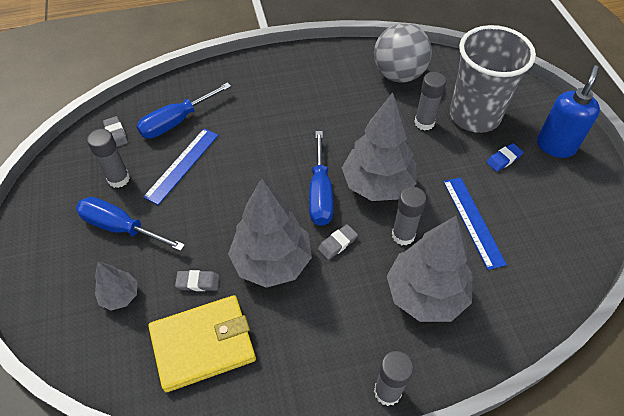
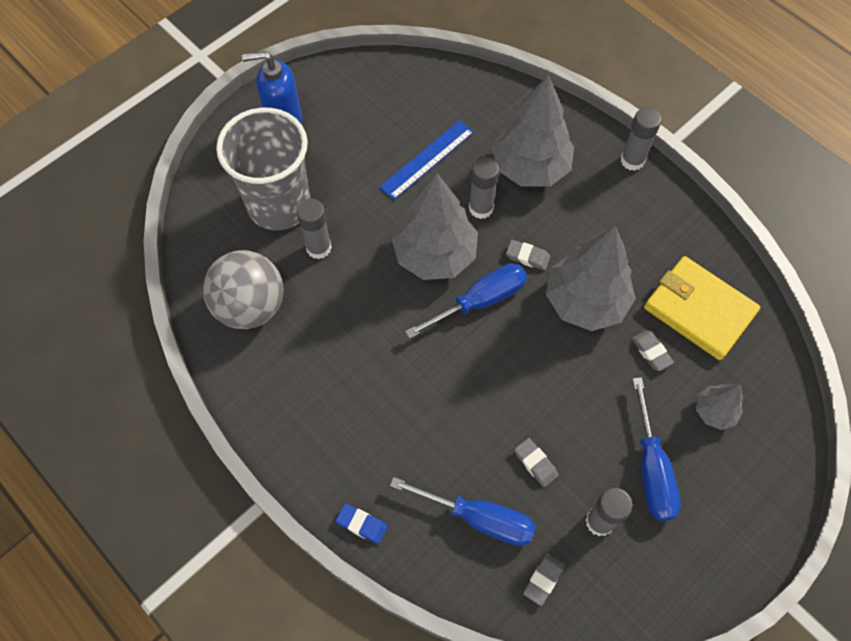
camera: 120 degrees left, 10 degrees up
blue ruler [143,128,219,205] -> grey eraser [514,438,559,487]
blue eraser [486,143,524,172] -> blue eraser moved to [336,503,388,544]

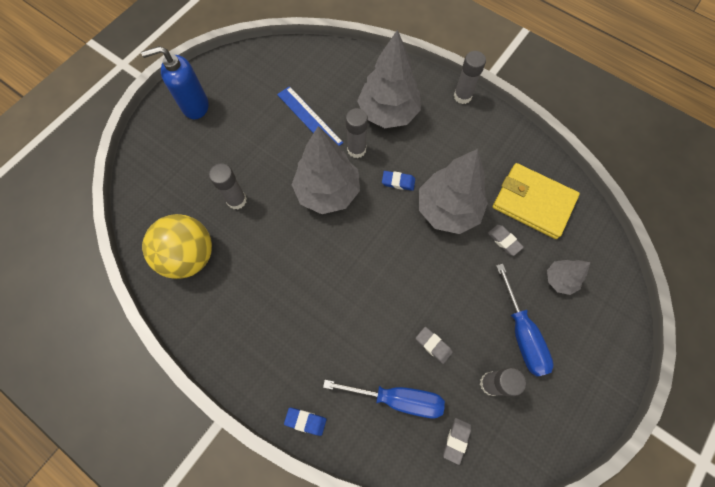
camera: 10 degrees left, 5 degrees up
grey ball [203,250,283,329] -> yellow ball [142,214,212,279]
grey cup [216,108,310,231] -> none
blue ruler [379,120,474,200] -> blue ruler turned 75 degrees counterclockwise [277,86,343,146]
blue screwdriver [405,264,527,339] -> none
grey eraser [506,240,550,270] -> blue eraser [382,171,415,191]

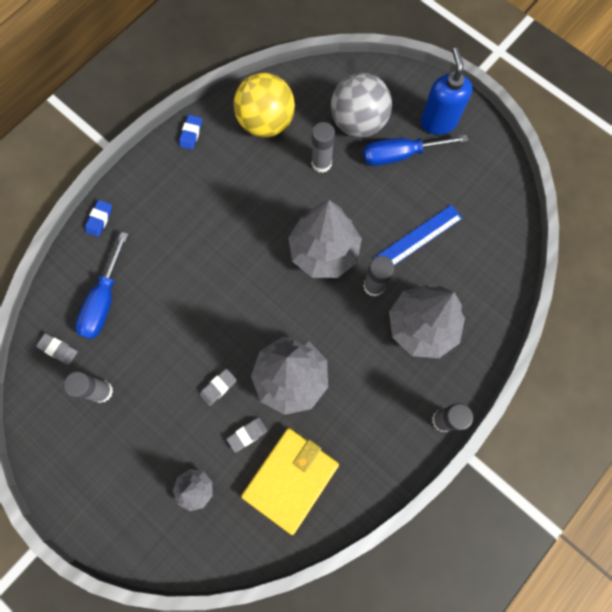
camera: 95 degrees right, 5 degrees up
blue eraser [382,171,415,191] -> blue eraser moved to [179,115,202,150]
grey eraser [416,327,453,364] -> grey eraser moved to [199,369,237,406]
blue screwdriver [496,264,554,377] -> blue screwdriver moved to [363,135,468,166]
none -> grey ball [331,73,392,138]

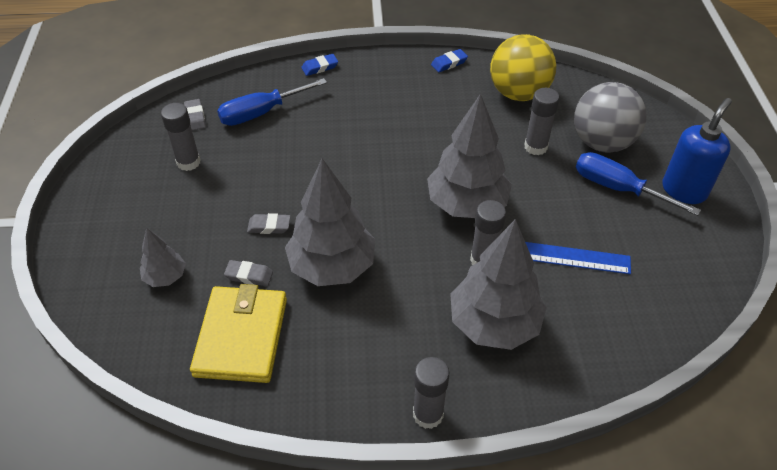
camera: 45 degrees right, 25 degrees down
yellow wallet [241,428,339,535] -> yellow wallet turned 75 degrees counterclockwise [190,284,287,383]

